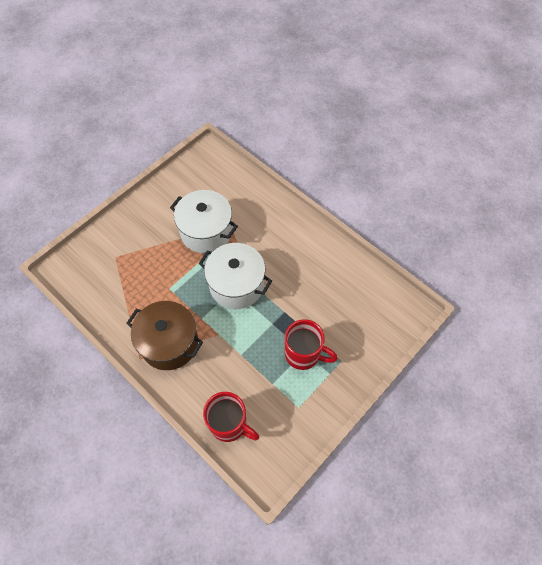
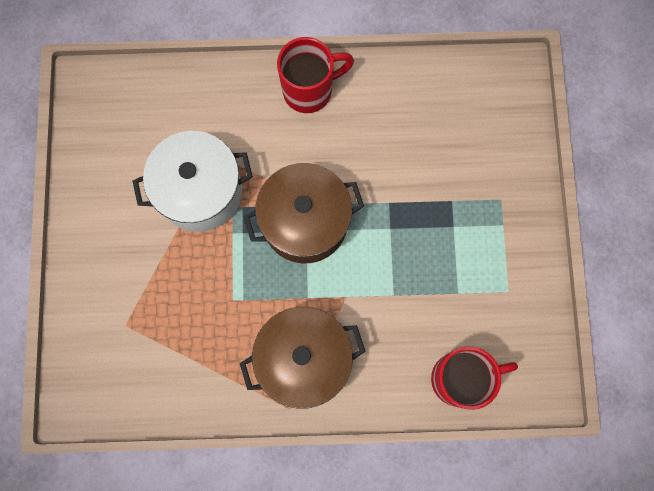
camera: 45 degrees left, 15 degrees up
white pot [199,243,272,309] -> brown pot [244,163,364,263]
red mug [285,319,338,370] -> red mug moved to [277,37,354,113]

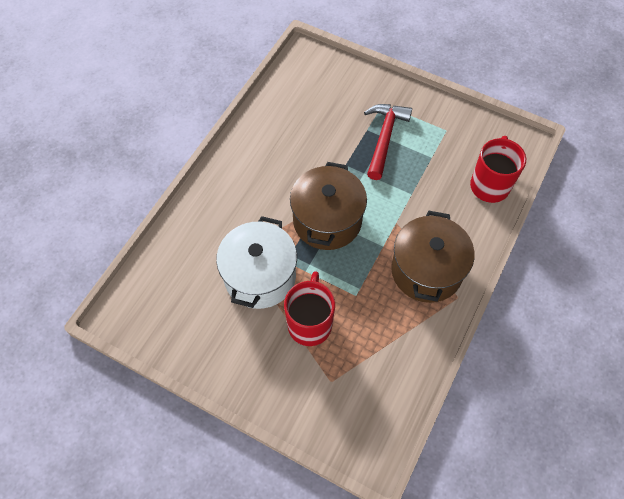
camera: 60 degrees left, 15 degrees down
red mug [277,37,354,113] -> red mug moved to [284,271,335,346]
none -> red hammer [364,104,412,180]

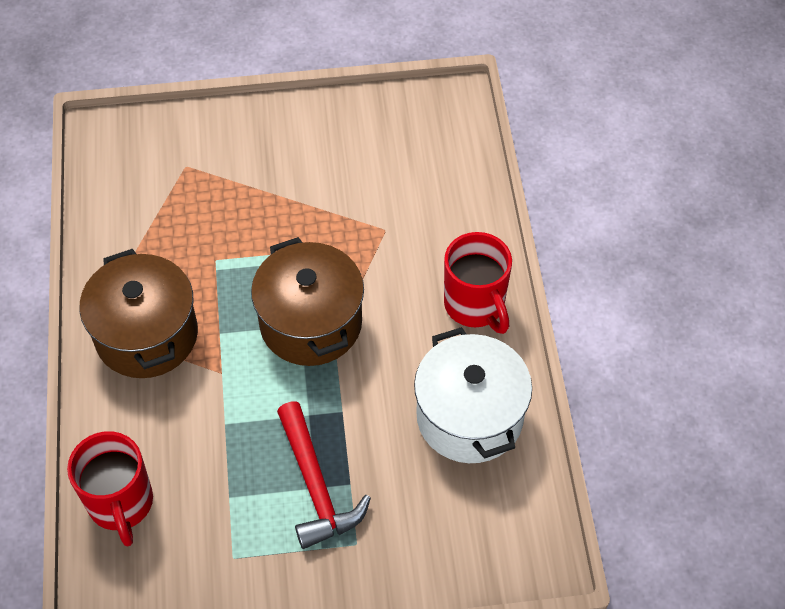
camera: 145 degrees right, 5 degrees down
white pot [216,216,297,309] -> white pot moved to [414,327,532,463]
red mug [284,271,335,346] -> red mug moved to [444,232,512,334]

